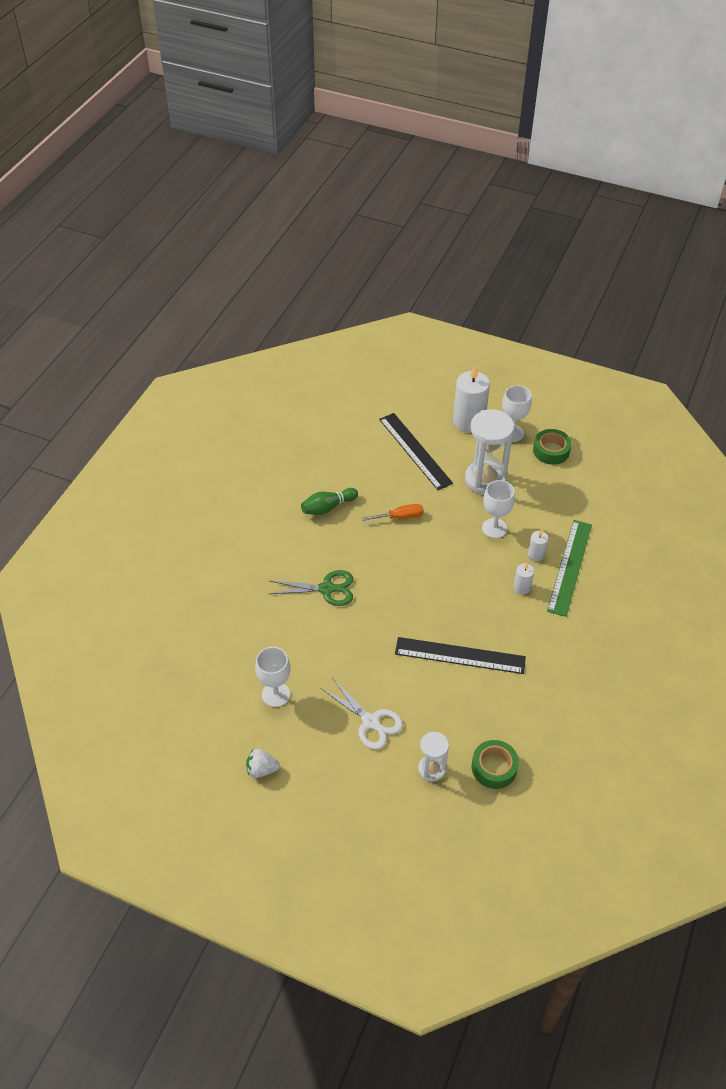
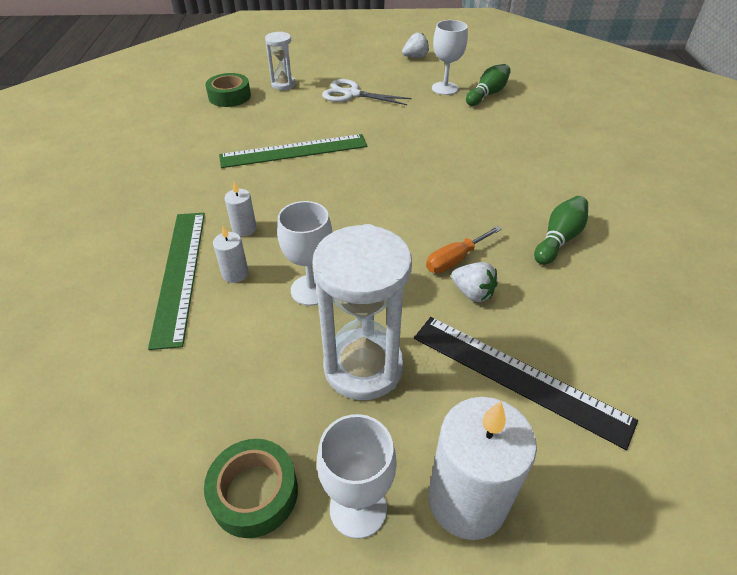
camera: 155 degrees right, 5 degrees down
green scissors [269,570,353,606] -> none
black ruler [395,637,526,674] -> green ruler [219,134,368,168]
none -> white strawberry [451,262,498,302]
none -> green bowling pin [466,64,511,106]

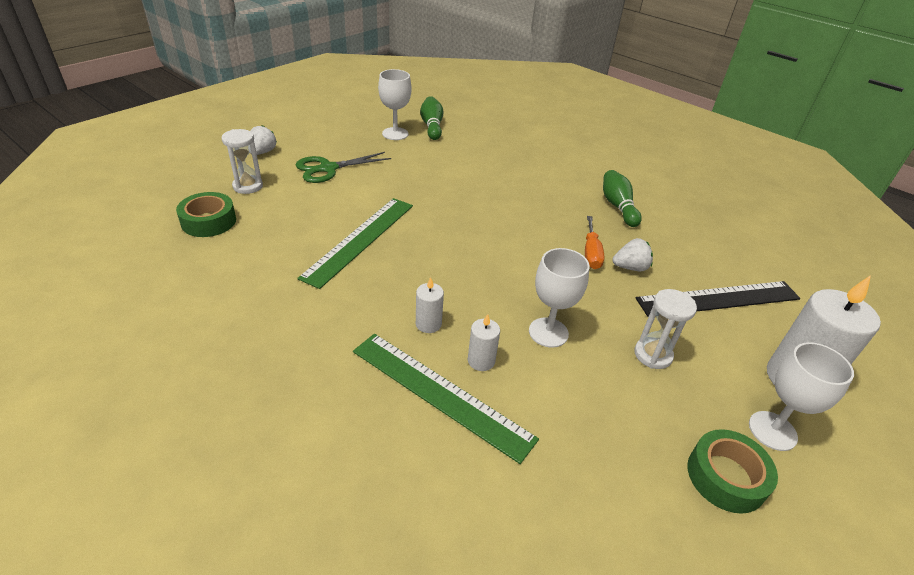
camera: 50 degrees left, 5 degrees down
white hourglass [313,224,412,400] -> white hourglass [634,289,697,369], size x0.55
white scissors [322,79,412,105] -> green scissors [296,152,391,183]
white strawberry [402,33,429,58] -> white strawberry moved to [250,125,277,155]

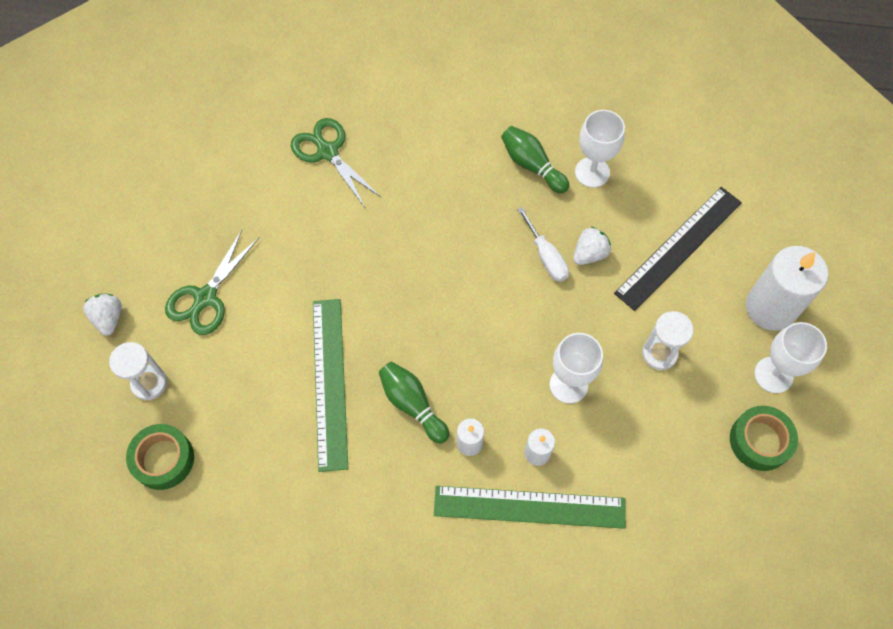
camera: 30 degrees left, 25 degrees up
white goblet [378,69,411,140] -> white goblet moved to [575,110,625,188]
green bowling pin [420,96,443,140] -> green bowling pin moved to [379,362,449,444]
orange screwdriver [585,216,604,269] -> white screwdriver [517,207,569,282]
none -> green scissors [291,118,382,207]

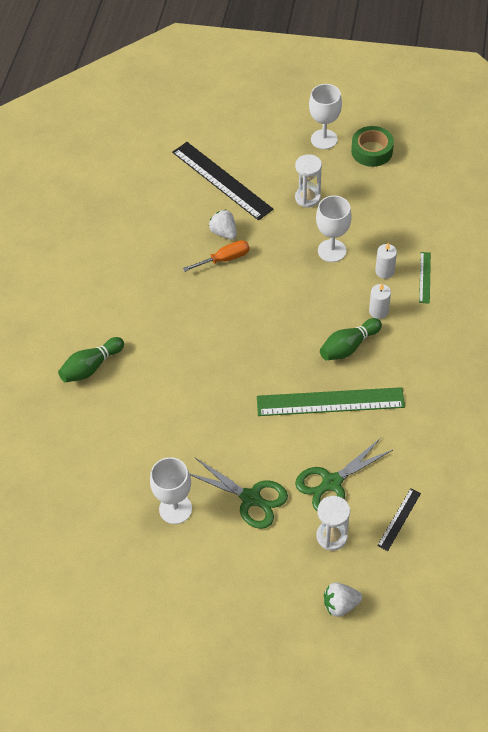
camera: 85 degrees left, 10 degrees down
white strawberry [83,294,122,336] -> white strawberry moved to [324,583,362,617]
green tape [126,424,194,490] -> black ruler [377,488,421,551]
green scissors [291,118,382,207] -> green scissors moved to [295,438,394,512]
green ruler [434,486,626,529] -> green ruler [419,252,431,304], size x0.47
green bowling pin [501,126,569,194] -> green bowling pin moved to [58,337,124,383]
white screwdriver [517,207,569,282] -> orange screwdriver [183,240,250,272]
white goblet [575,110,625,188] -> white goblet moved to [150,457,192,524]
white candle [746,246,828,331] -> none

